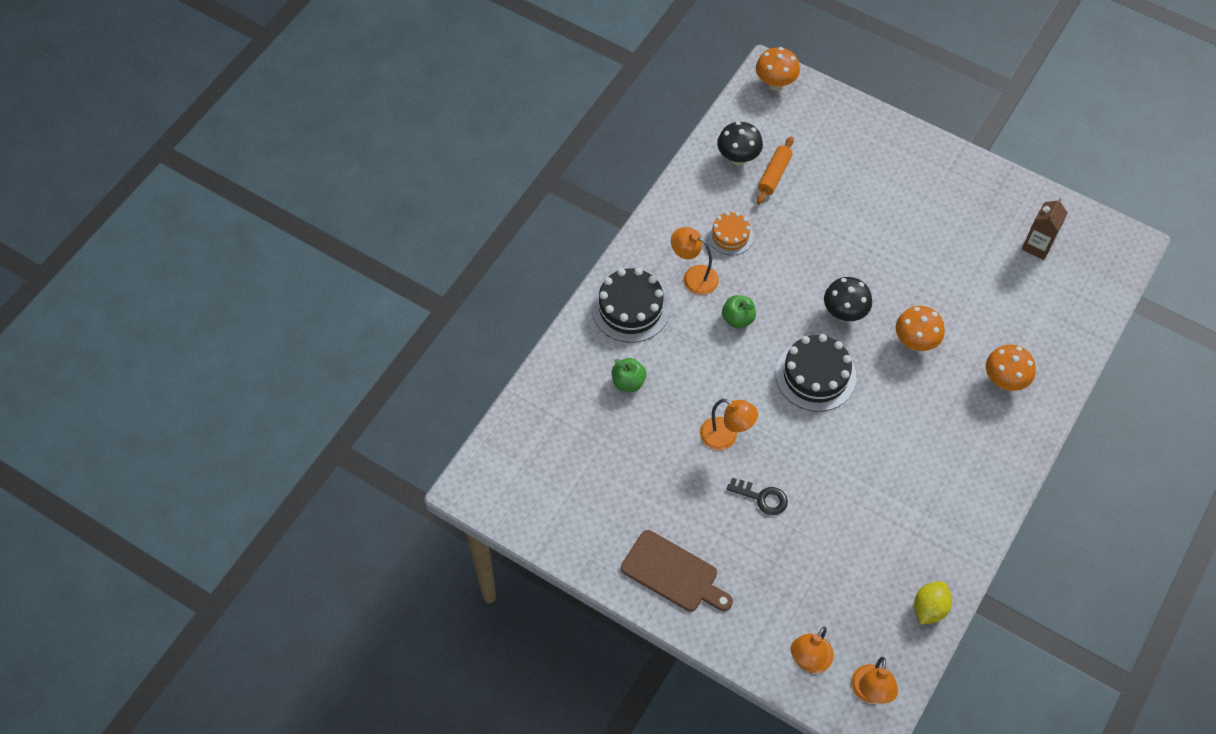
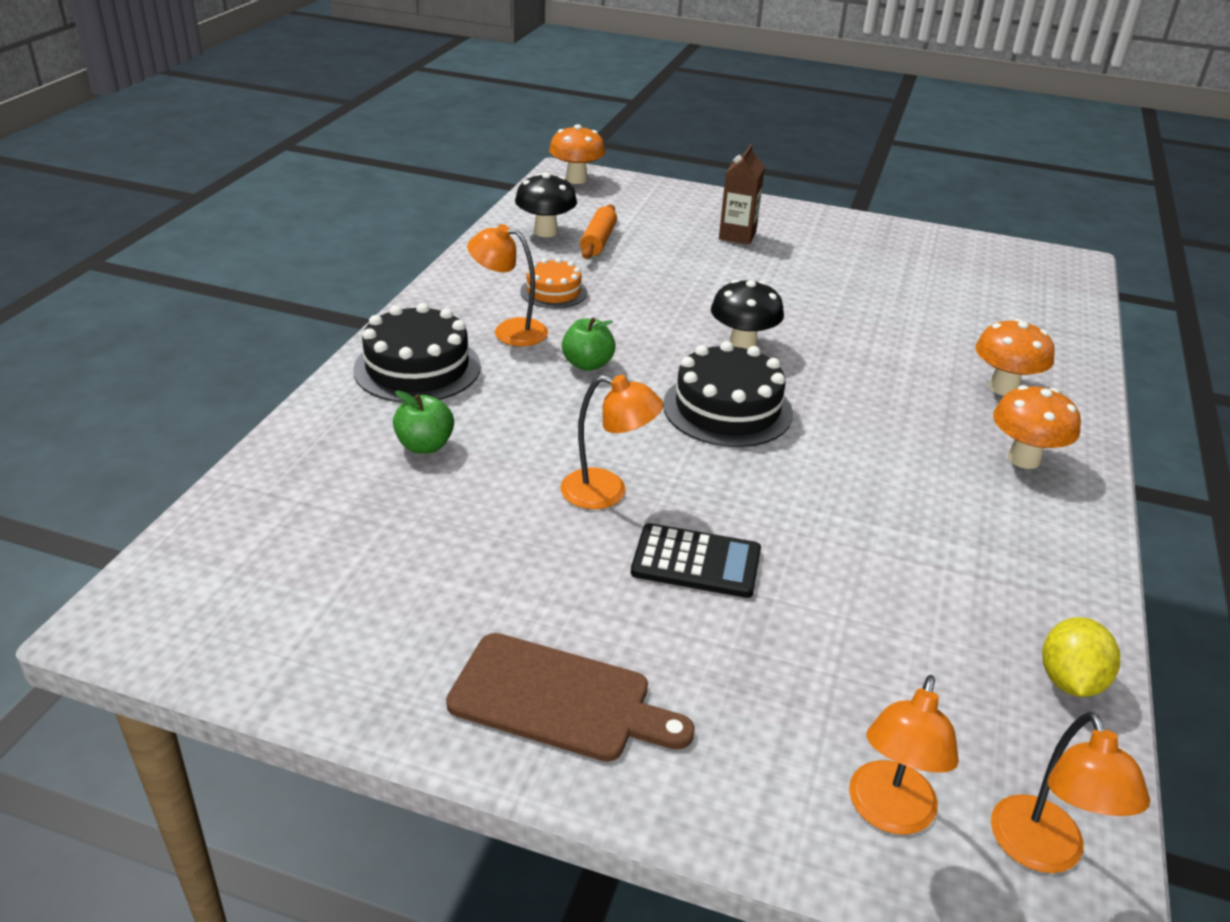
camera: 15 degrees left, 25 degrees down
black key [727,478,788,515] -> black calculator [631,523,761,598]
orange mushroom [896,306,945,351] -> orange mushroom moved to [993,385,1081,469]
brown carton [1022,198,1068,260] -> brown carton moved to [719,144,765,245]

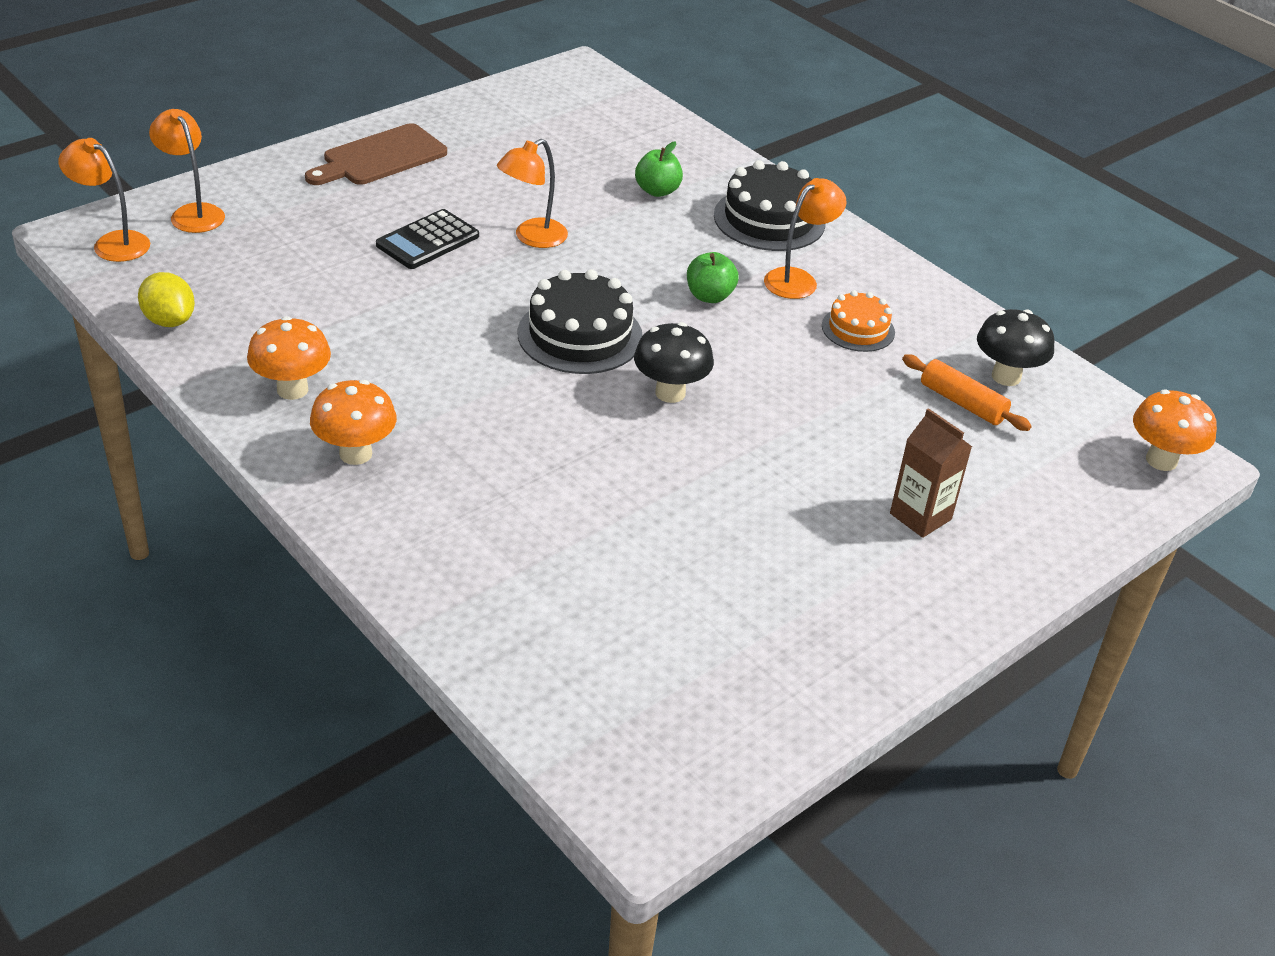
camera: 120 degrees right, 5 degrees up
orange mushroom [975,319,1054,396] -> orange mushroom moved to [247,316,331,400]

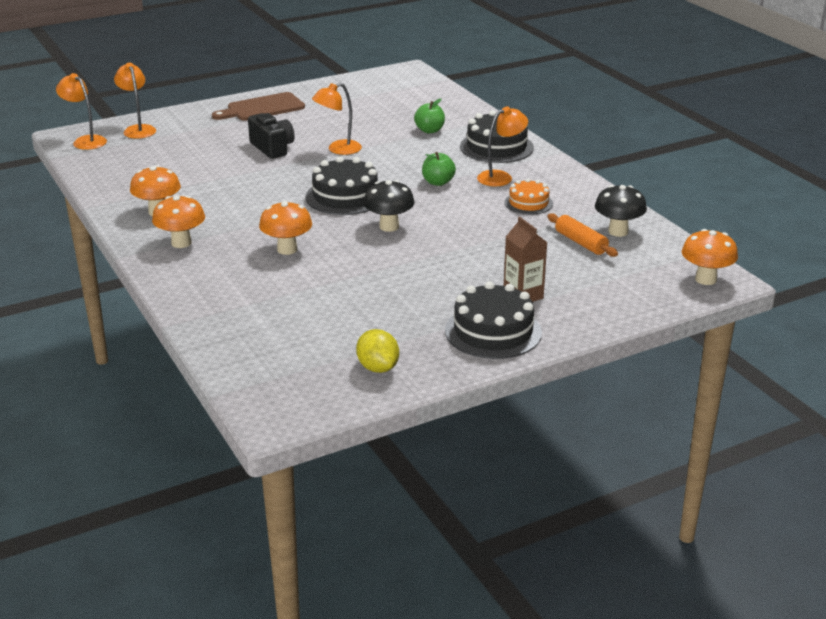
camera: 15 degrees right, 10 degrees down
yellow lemon [138,272,195,327] -> yellow lemon moved to [356,329,399,373]
black calculator [376,209,479,269] -> black camera [248,113,295,159]
none -> orange mushroom [259,201,312,255]
none -> black cake [445,281,542,359]

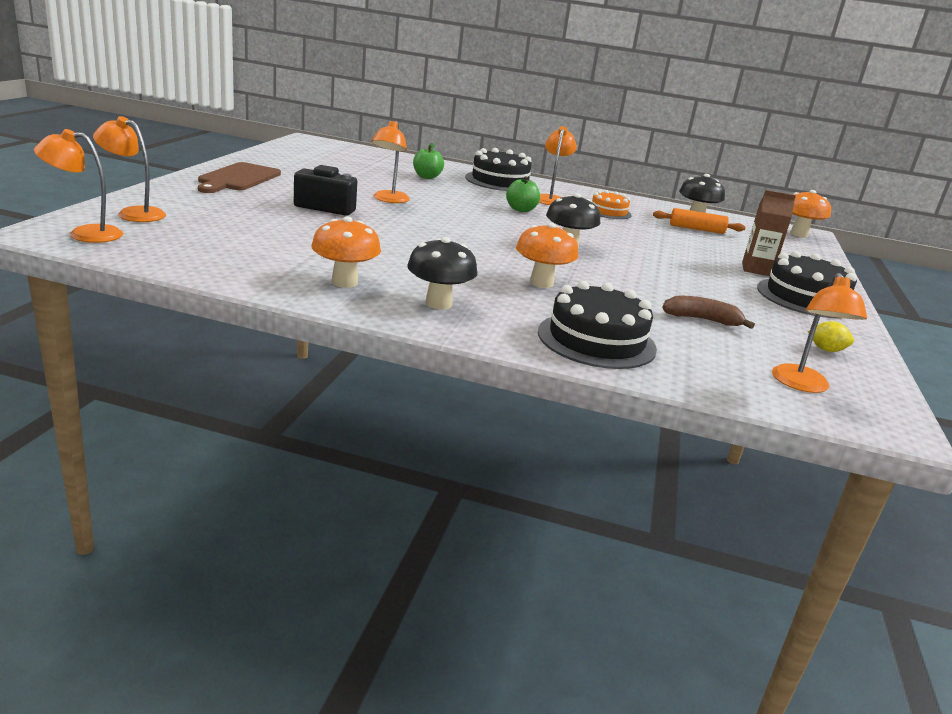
camera: 50 degrees left, 5 degrees down
orange mushroom [152,195,205,248] -> black mushroom [407,237,478,310]
black cake [306,156,378,215] -> black cake moved to [538,281,657,369]
yellow lemon [356,329,399,373] -> yellow lemon [808,321,854,352], size x0.66
none -> brown banana [662,296,755,329]
none -> orange lamp [772,273,867,393]

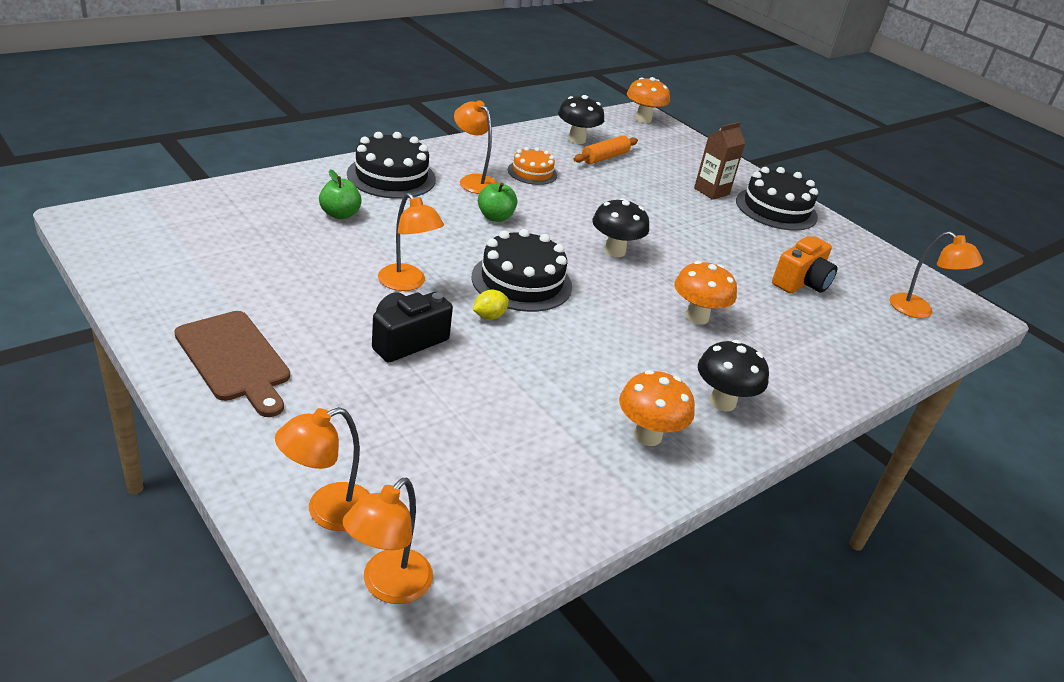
camera: 55 degrees left, 10 degrees up
black cake [538,281,657,369] -> black cake moved to [471,229,572,312]
brown banana [662,296,755,329] -> orange camera [772,236,837,293]
yellow lemon [808,321,854,352] -> yellow lemon moved to [473,290,509,319]

